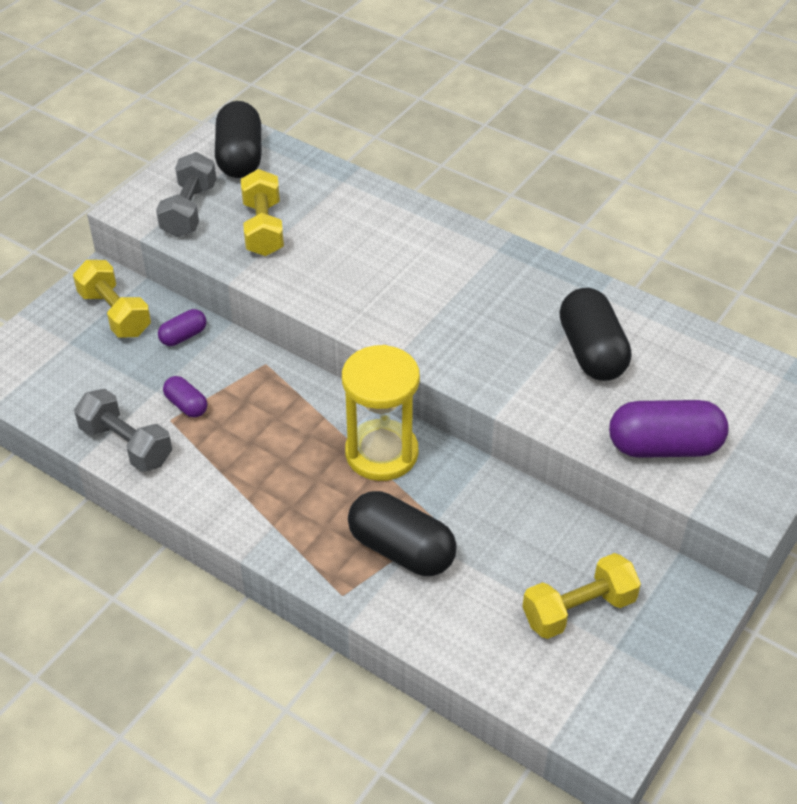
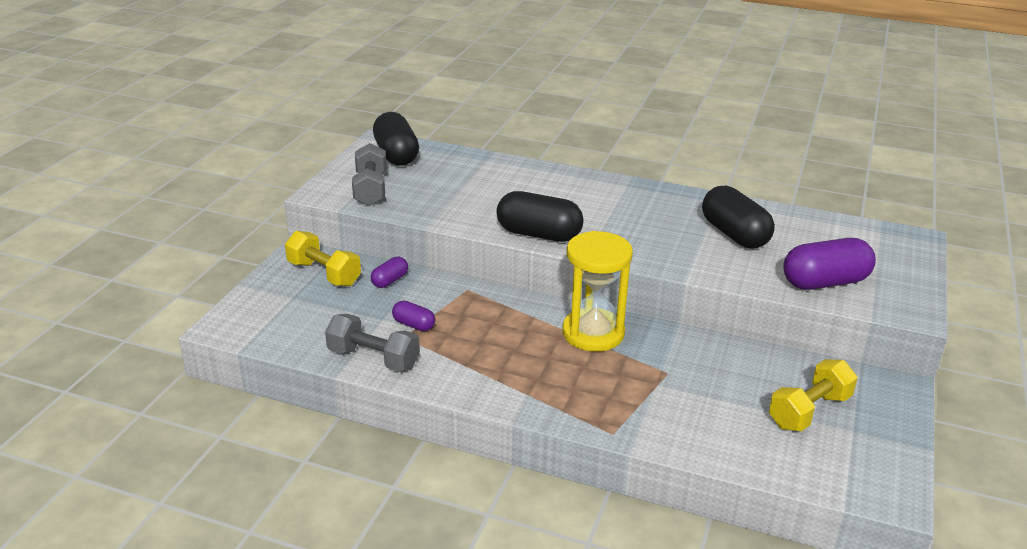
camera: 15 degrees left, 15 degrees down
yellow dumbbell [241,169,284,256] -> none
black capsule [348,491,457,576] -> black capsule moved to [496,191,584,242]

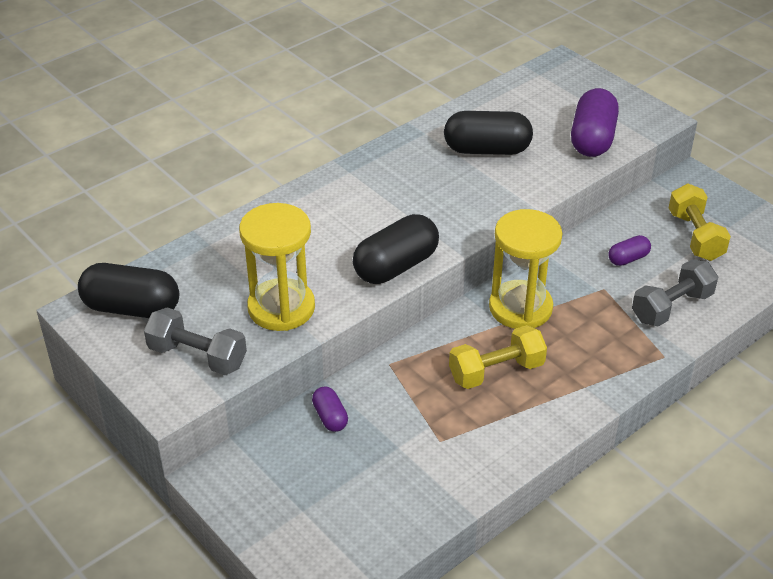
camera: 60 degrees left, 10 degrees up
yellow dumbbell [285,231,361,286] -> yellow dumbbell moved to [449,325,547,389]
grey dumbbell [325,314,420,372] -> grey dumbbell moved to [632,259,718,327]
purple capsule [392,301,435,331] -> purple capsule moved to [608,235,651,266]
none -> yellow hourglass [239,203,315,331]

